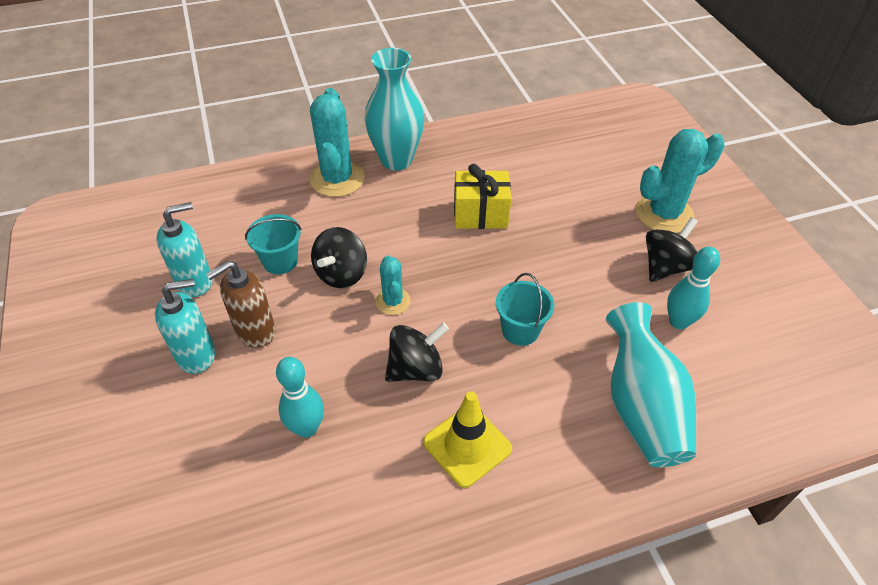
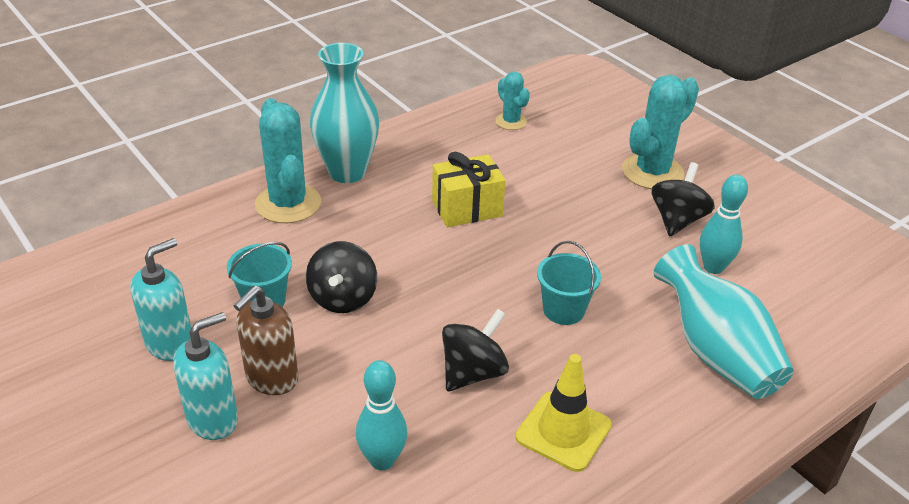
camera: 20 degrees left, 10 degrees down
turquoise cactus [375,255,411,315] -> turquoise cactus moved to [495,72,530,130]

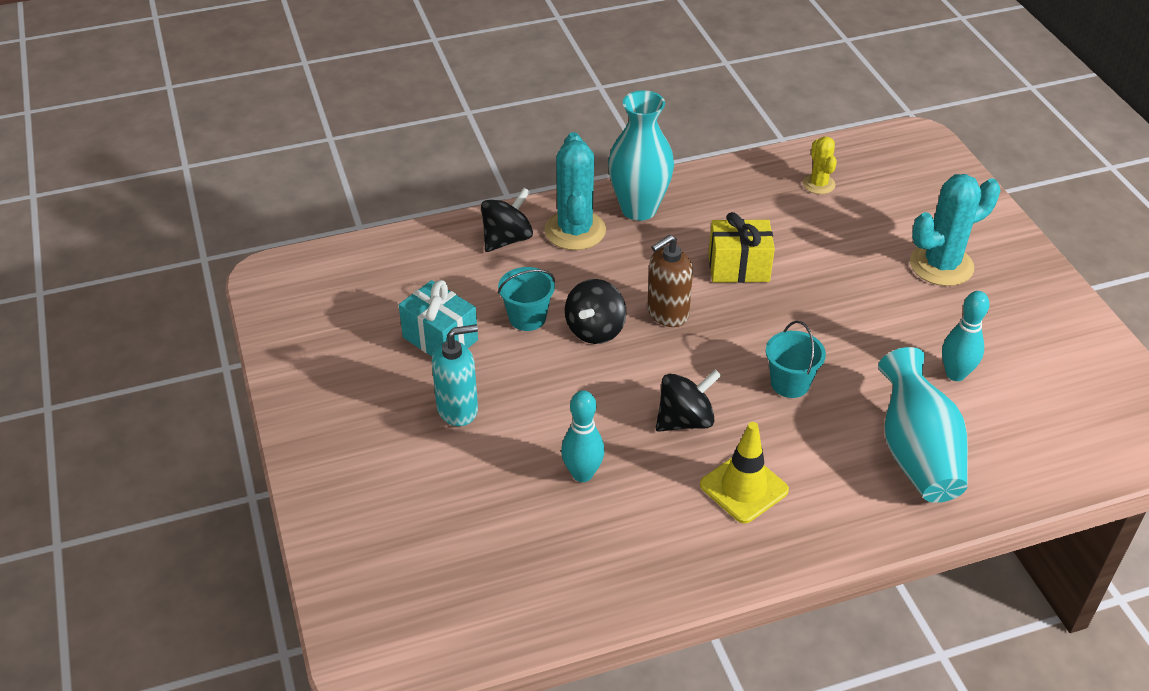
camera: 20 degrees right, 5 degrees up
turquoise soap dispenser [130,238,191,361] -> turquoise gift [399,280,478,356]
brown soap dispenser [233,286,298,395] -> brown soap dispenser moved to [647,234,693,327]
turquoise cactus [495,72,530,130] -> yellow cactus [803,136,837,194]
black spinning top [651,162,715,236] -> black spinning top moved to [481,188,533,252]

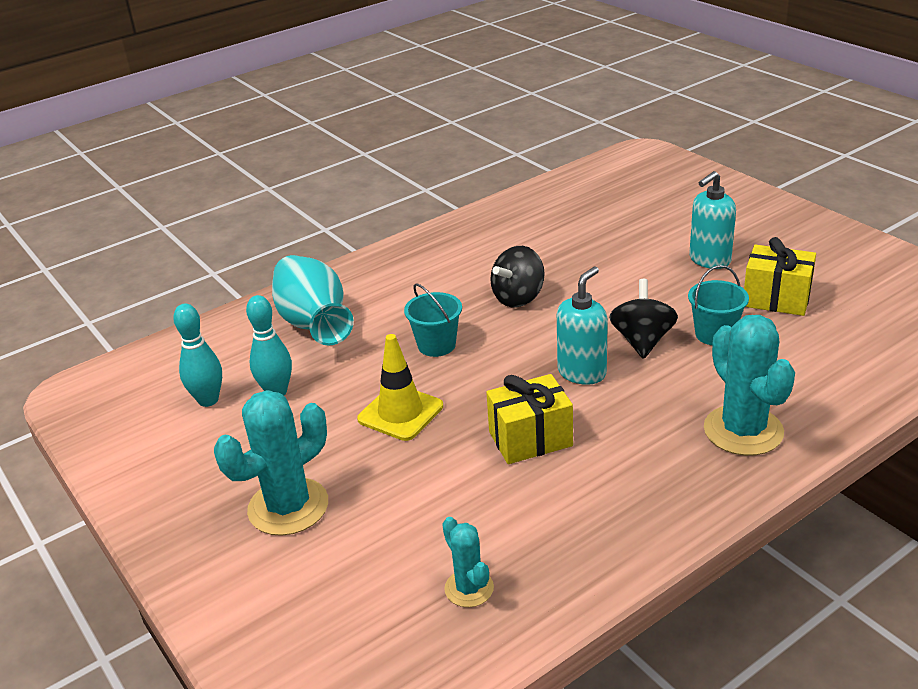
camera: 165 degrees right, 10 degrees down
turquoise gift [399,280,478,356] -> yellow gift [744,237,816,316]
black spinning top [481,188,533,252] -> none
turquoise bowling pin [561,390,605,482] -> turquoise bowling pin moved to [173,304,222,407]
turquoise vase [608,90,674,221] -> none
brown soap dispenser [647,234,693,327] -> turquoise soap dispenser [557,267,608,385]
yellow traffic cone [700,422,789,523] -> yellow traffic cone moved to [357,334,443,441]
yellow cactus [803,136,837,194] -> turquoise cactus [442,517,494,607]

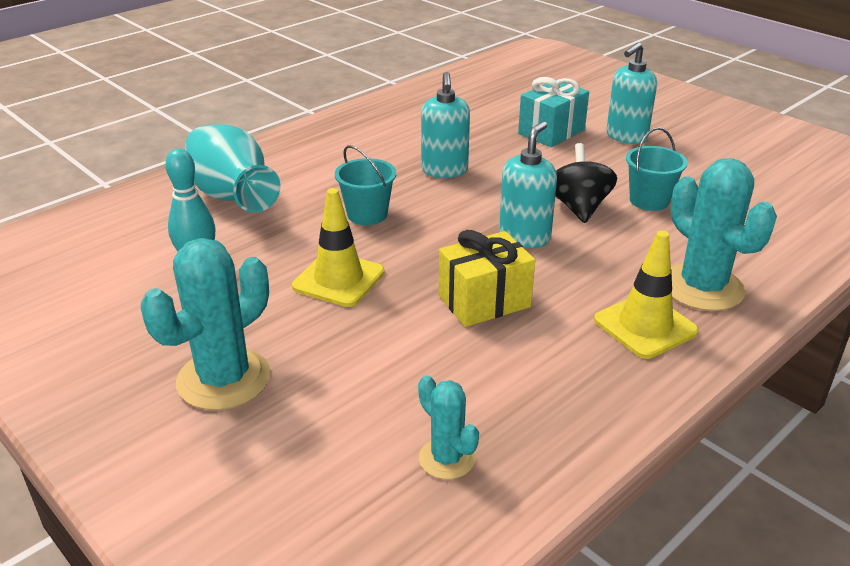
camera: 10 degrees left, 0 degrees up
turquoise bowling pin [173,304,222,407] -> none
black spinning top [490,246,545,307] -> turquoise soap dispenser [421,72,470,178]
yellow gift [744,237,816,316] -> none
none -> turquoise gift [518,77,589,147]
none -> yellow traffic cone [594,230,699,359]

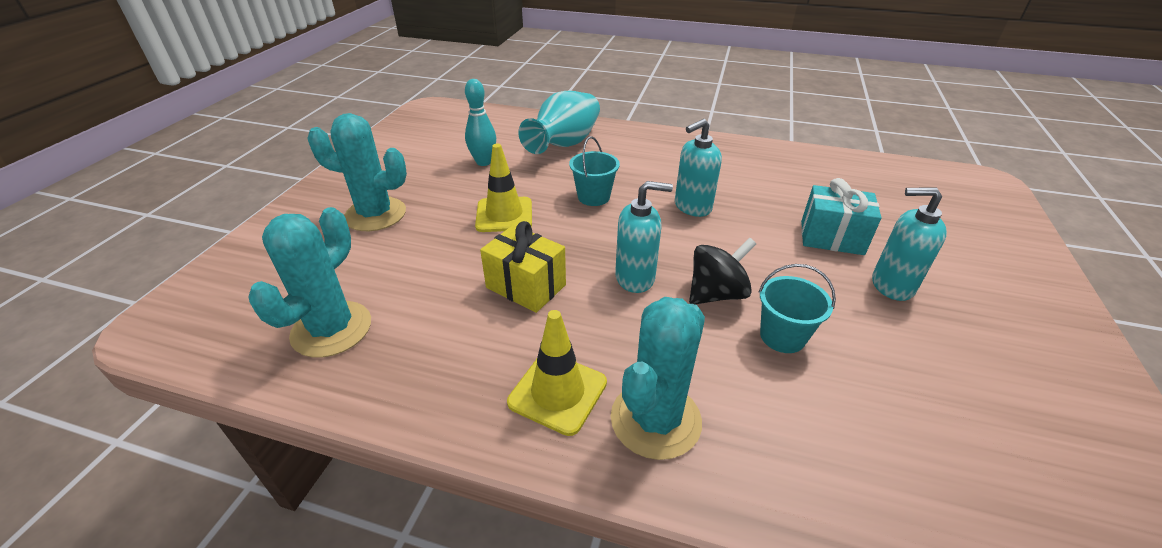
camera: 60 degrees right, 5 degrees up
turquoise cactus [418,375,479,479] -> turquoise cactus [248,207,371,358], size x1.82

